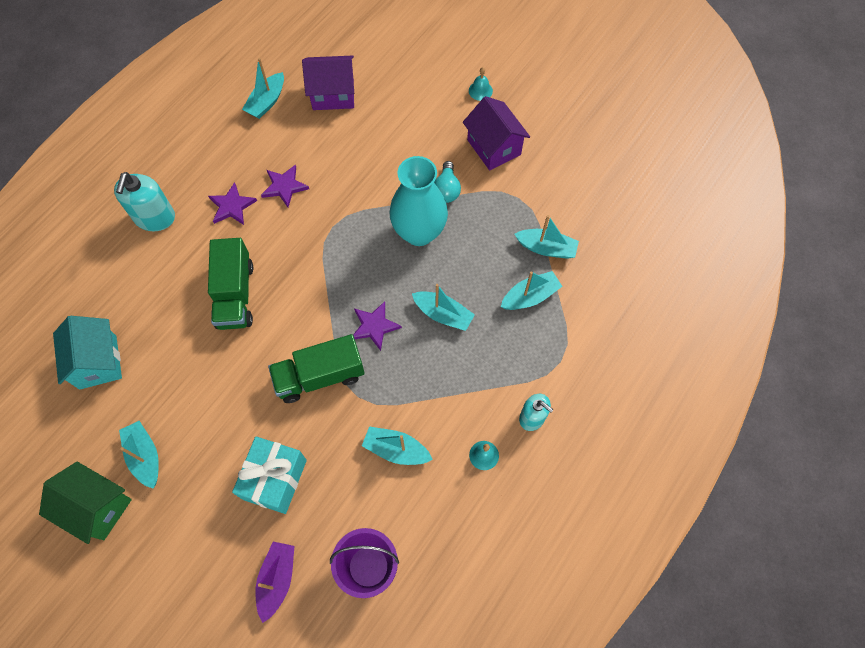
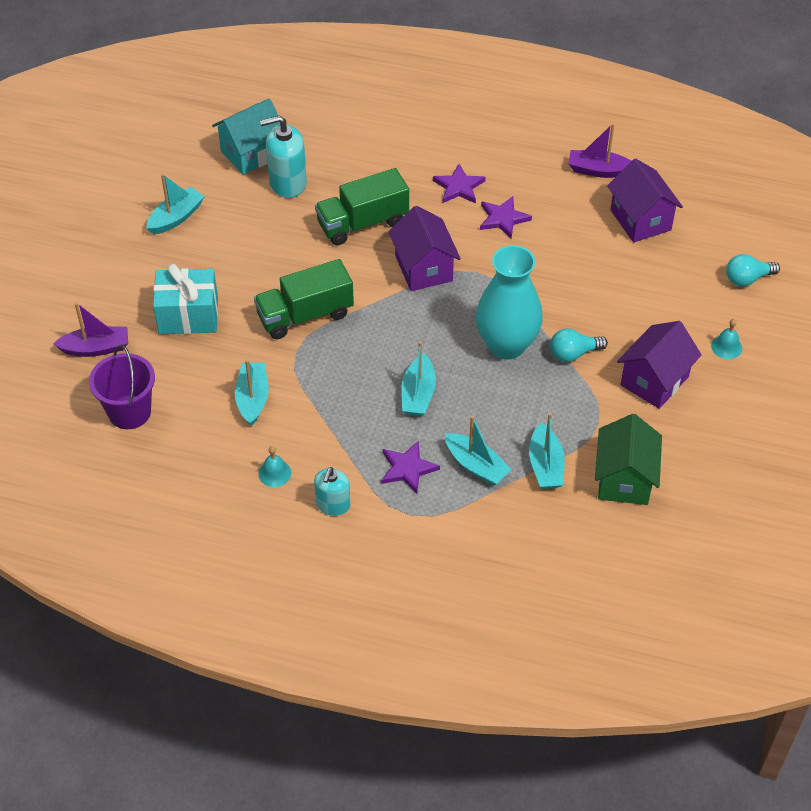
camera: 70 degrees right, 15 degrees down
green house [39,462,132,544] -> green house moved to [595,414,662,505]
turquoise soap dispenser [114,172,175,231] -> turquoise soap dispenser moved to [260,115,307,198]
turquoise boat [242,58,284,119] -> purple boat [568,123,631,178]
green truck [268,334,365,403] -> green truck turned 75 degrees counterclockwise [254,259,354,339]
purple star [353,301,402,351] -> purple star moved to [381,440,440,494]
none -> purple house [388,206,461,291]
none -> turquoise light bulb [726,254,780,287]

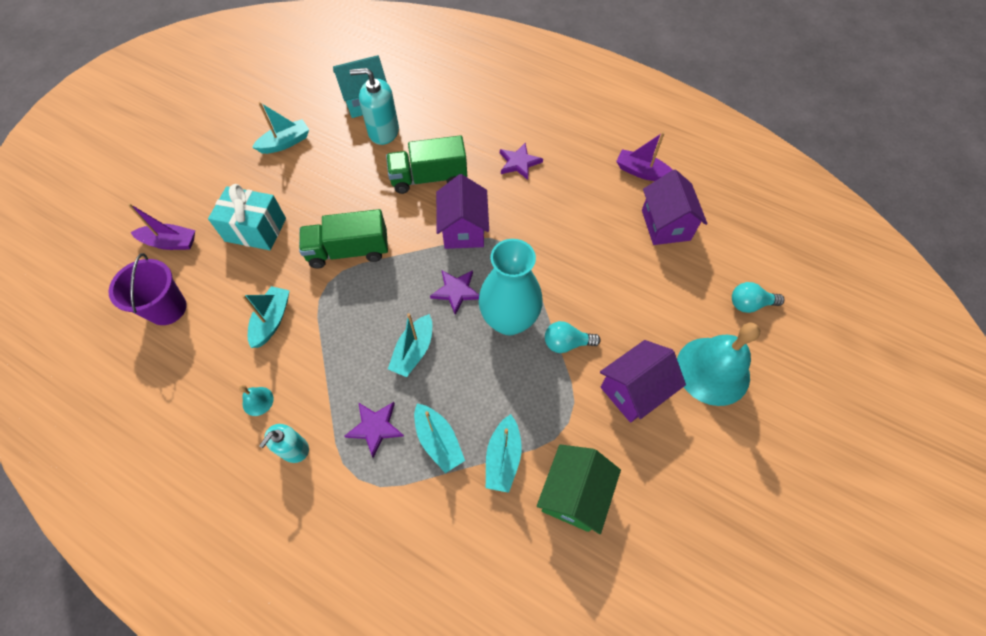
camera: 15 degrees right, 10 degrees up
purple star [480,196,532,238] -> purple star moved to [430,270,479,315]
turquoise bell [711,319,742,359] -> turquoise bell [677,323,760,406], size x2.46

